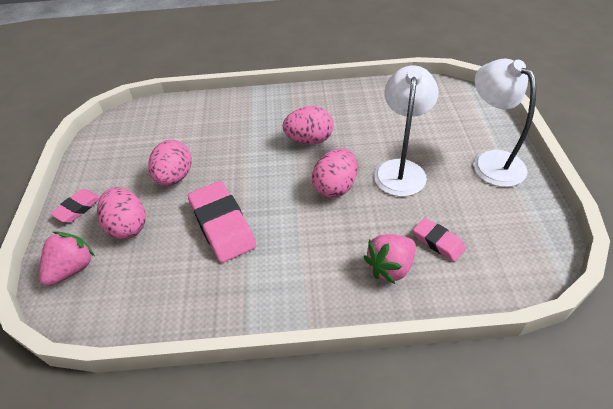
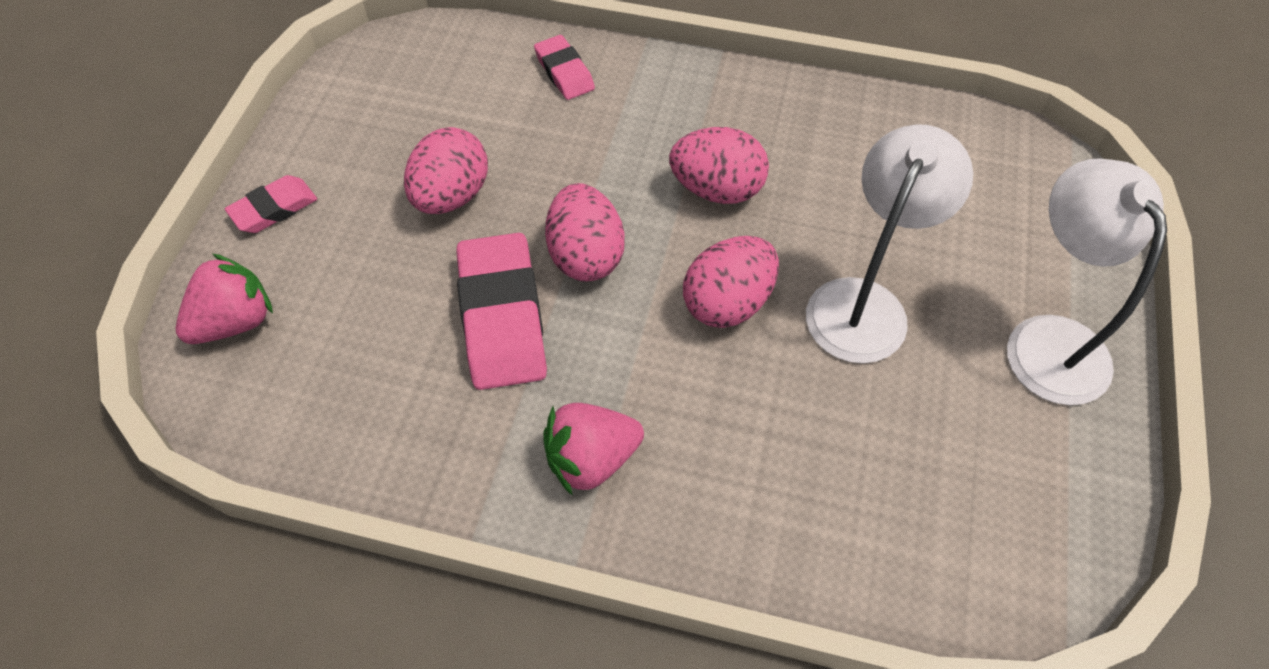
camera: 15 degrees right, 10 degrees up
pink egg [97,187,146,239] -> pink egg moved to [545,183,625,281]
pink strawberry [364,234,416,284] -> pink strawberry moved to [543,403,644,496]
pink eraser [413,218,466,262] -> pink eraser moved to [534,35,595,100]

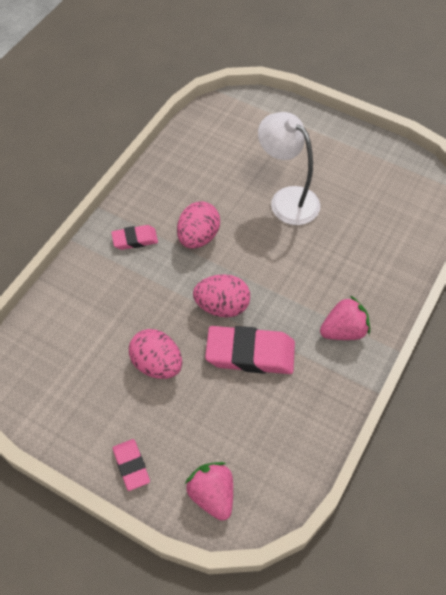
camera: 75 degrees left, 0 degrees up
pink eraser [534,35,595,100] -> pink eraser moved to [111,225,158,250]
pink strawberry [543,403,644,496] -> pink strawberry turned 105 degrees counterclockwise [320,295,370,340]
pink egg [683,236,779,328] -> none
white lamp [1007,158,1167,405] -> none

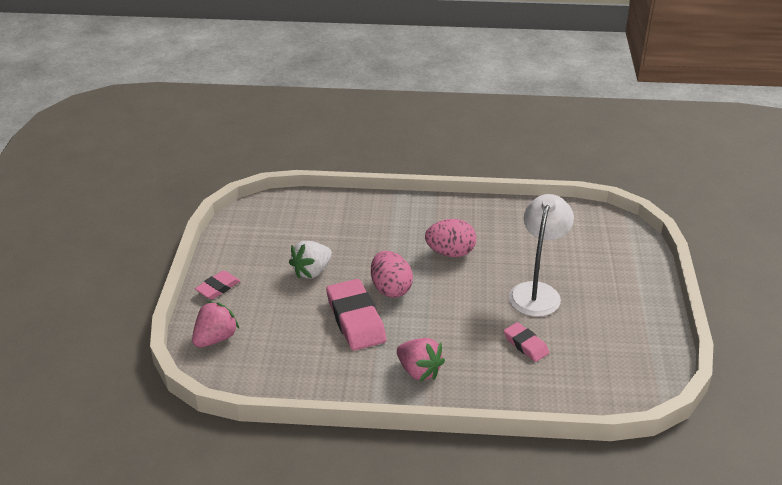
camera: 65 degrees right, 20 degrees down
pink eraser [111,225,158,250] -> pink eraser moved to [504,322,549,362]
pink egg [129,329,182,379] -> white strawberry [289,241,332,279]

